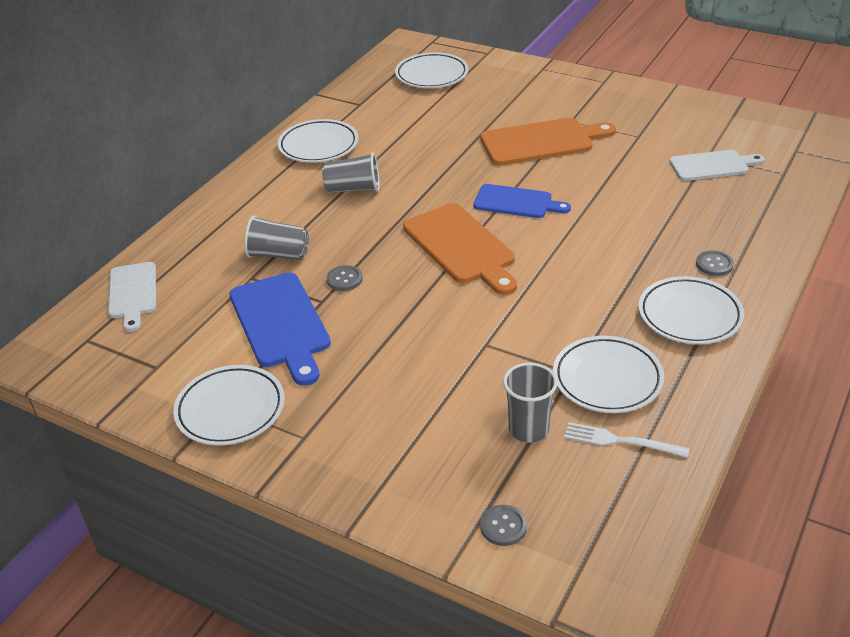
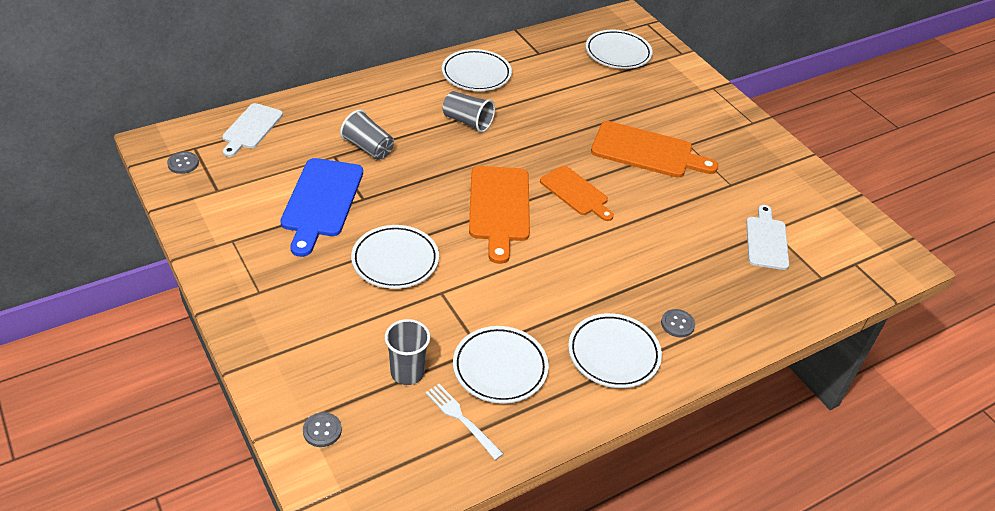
camera: 25 degrees right, 5 degrees up
white plate [173,365,285,446] -> white plate moved to [351,225,439,289]
grey button [327,265,363,291] -> grey button moved to [167,152,199,174]
blue cutting board [473,184,571,218] -> orange cutting board [540,166,614,221]
white cutting board [669,150,764,181] -> white cutting board turned 105 degrees counterclockwise [746,205,789,270]

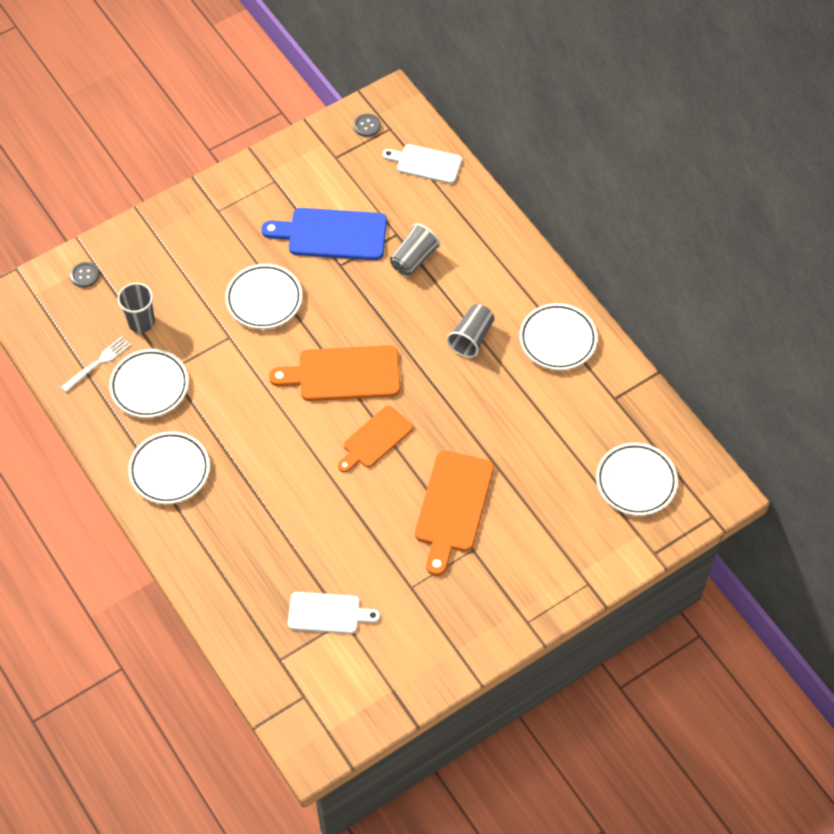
camera: 90 degrees right, 15 degrees up
grey button [661,309,695,337] -> none

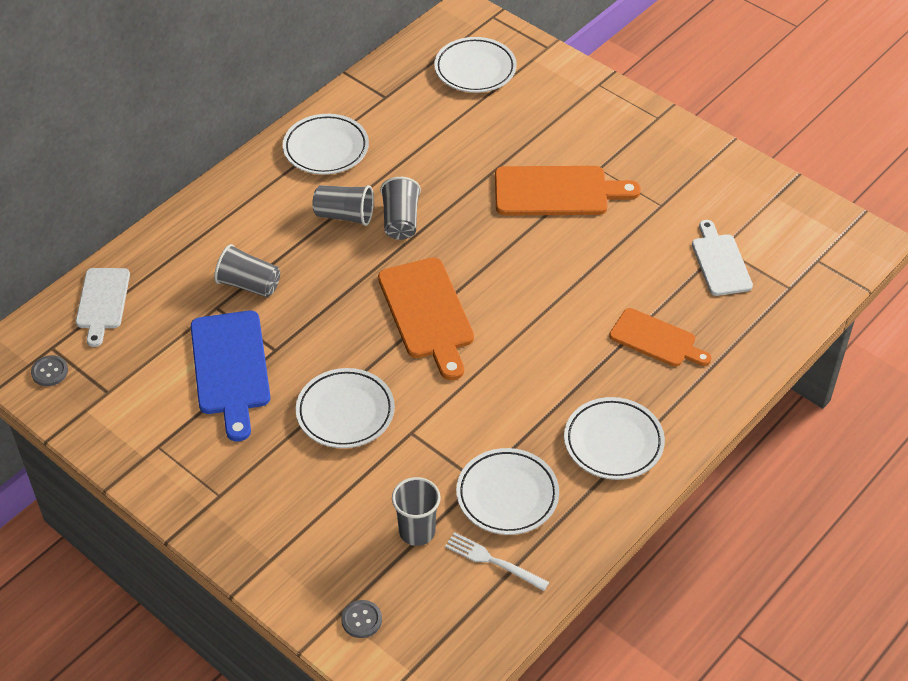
camera: 105 degrees left, 10 degrees down
orange cutting board [338,406,413,473] -> orange cutting board moved to [609,308,711,367]
none -> grey cup [380,177,421,240]

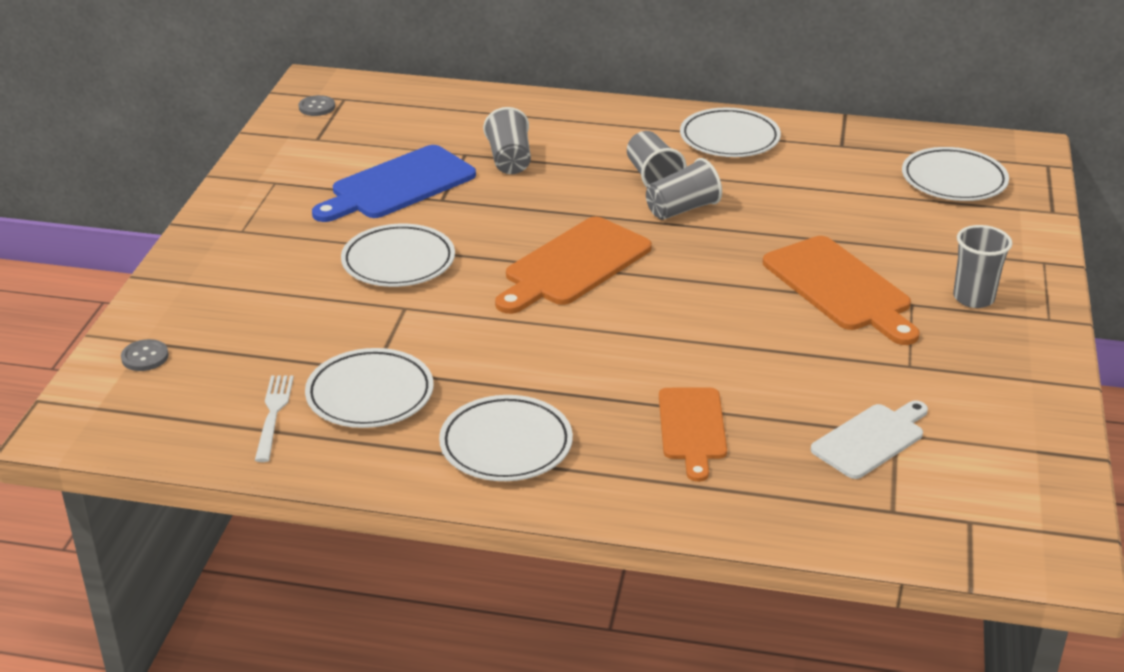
camera: 60 degrees right, 15 degrees down
white cutting board [76,268,130,347] -> none
grey cup [392,477,440,546] -> grey cup moved to [953,225,1012,308]

